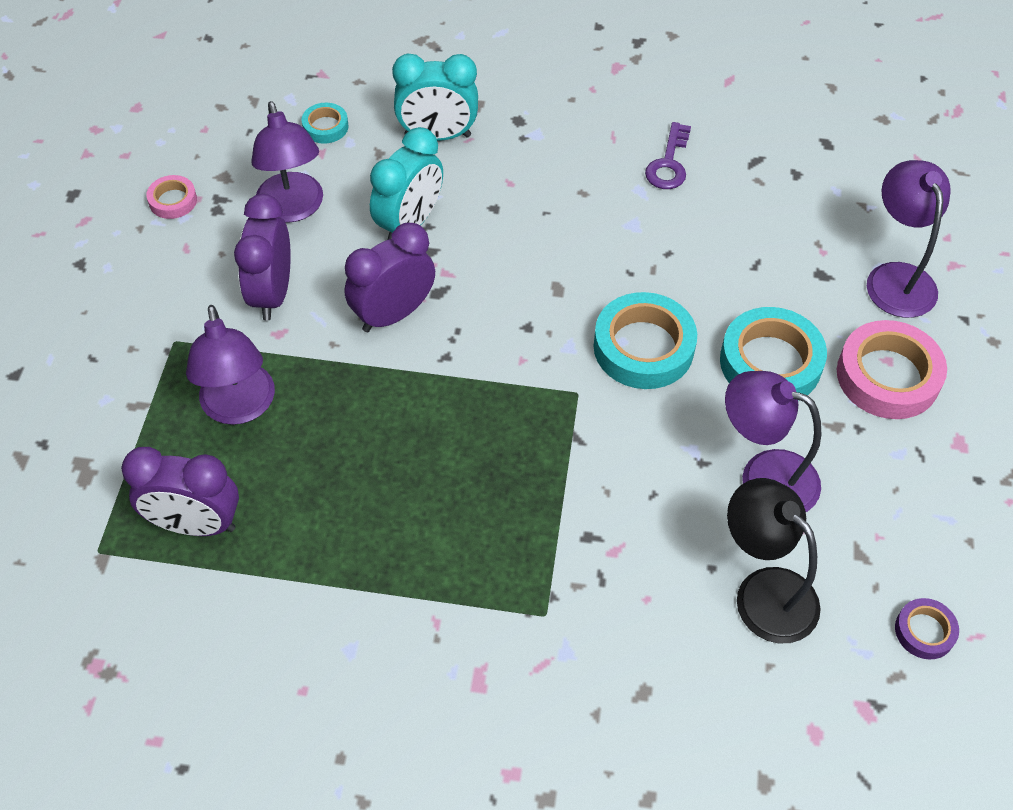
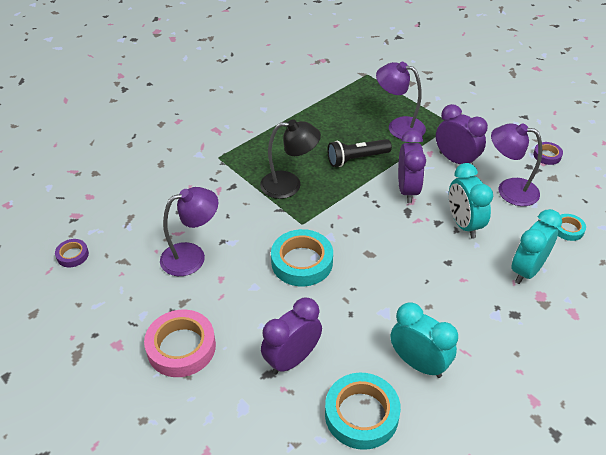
camera: 130 degrees right, 10 degrees down
purple clock [121,447,239,536] -> purple clock moved to [261,298,322,375]
pink tape [146,175,197,219] -> purple tape [533,142,563,165]
purple key [645,122,691,189] -> turquoise clock [390,302,458,378]
turquoise tape [720,307,827,395] -> turquoise tape moved to [325,373,401,450]
black lamp [727,478,821,643] -> black lamp moved to [260,119,321,199]
purple lamp [867,160,951,318] -> none
none -> black flashlight [327,139,392,167]

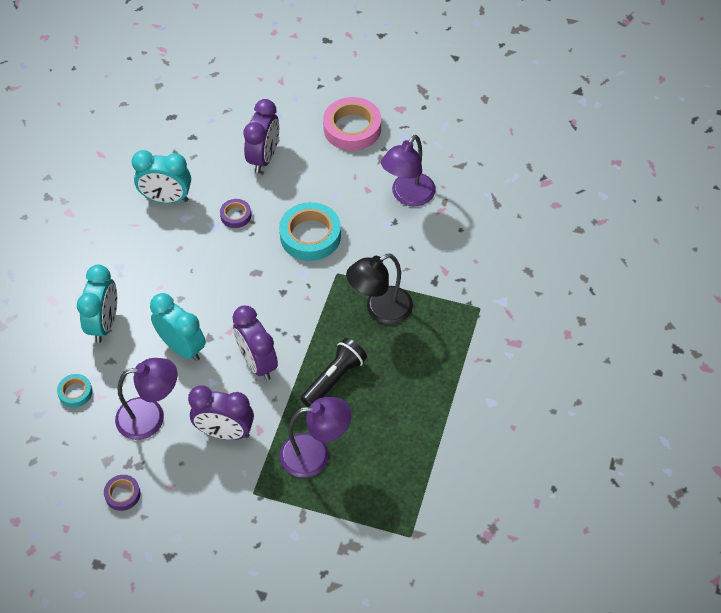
camera: 150 degrees right, 10 degrees up
purple tape [55,239,89,267] -> purple tape moved to [220,199,251,228]
turquoise tape [325,373,401,450] -> none

